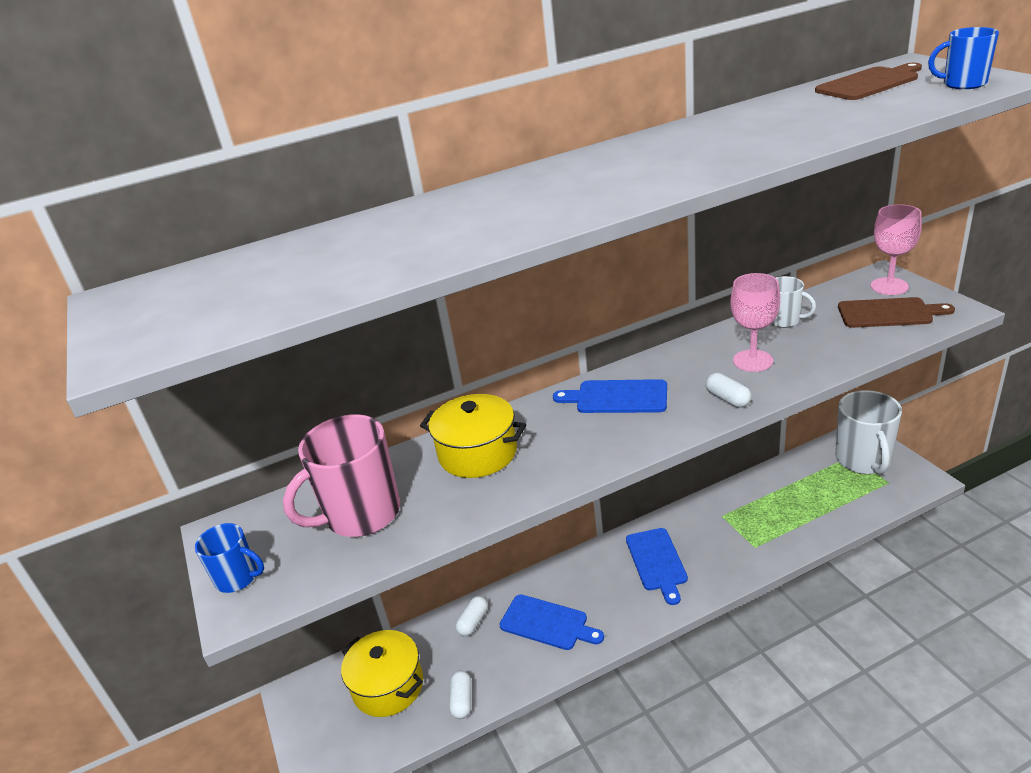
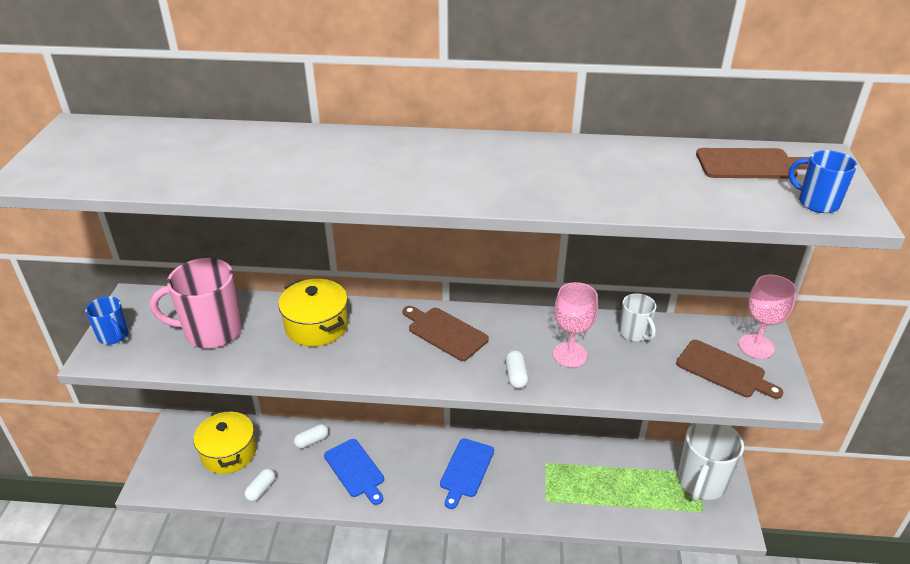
camera: 25 degrees right, 5 degrees up
blue cutting board [553,379,667,413] -> brown cutting board [402,306,489,361]

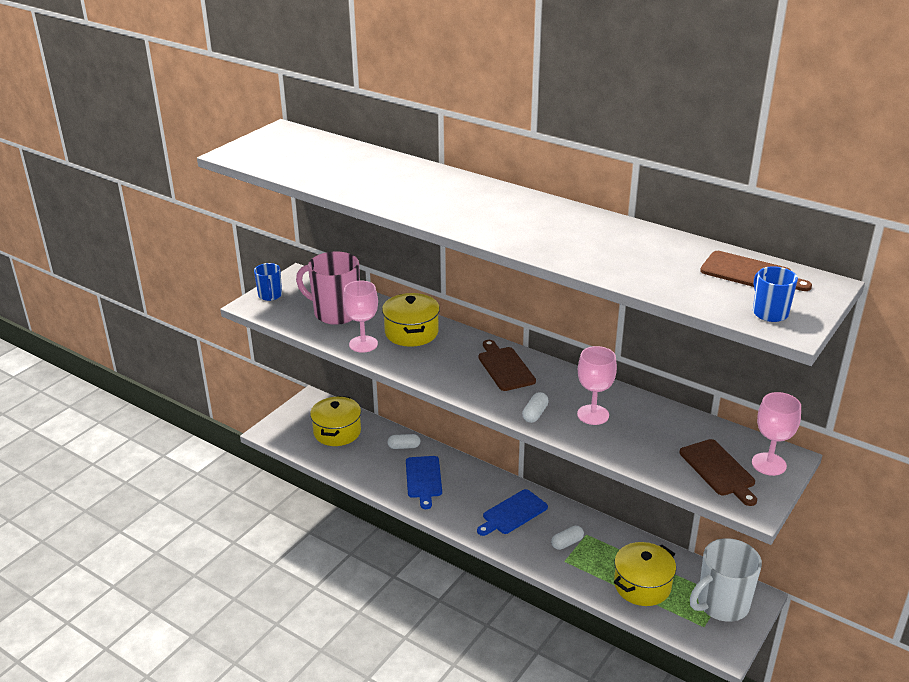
camera: 30 degrees right, 5 degrees down
white capsule [244,468,276,502] -> white capsule moved to [551,526,584,550]
white mug [619,293,656,341] -> none
none -> pink goblet [343,281,378,353]
none -> yellow pot [614,542,676,606]

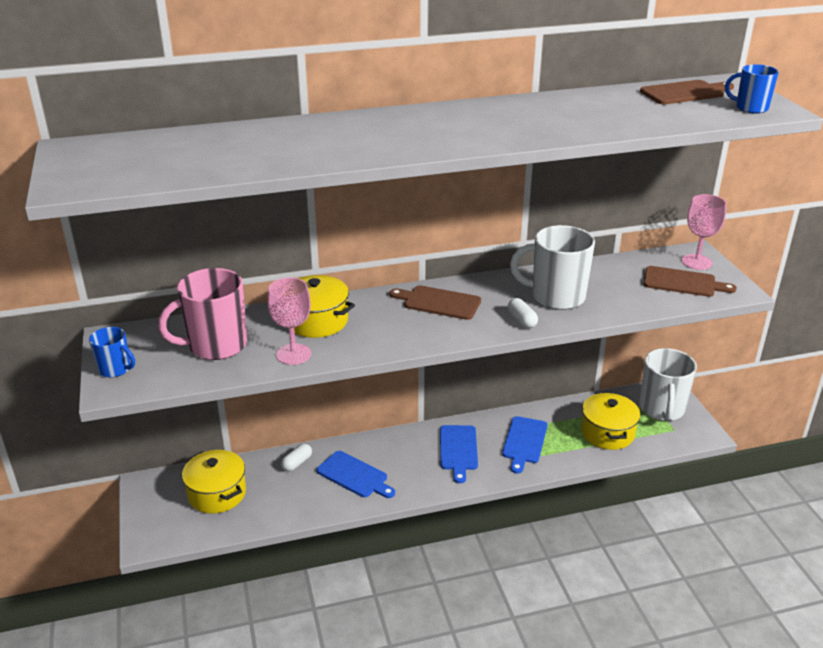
camera: 50 degrees left, 0 degrees up
white capsule [551,526,584,550] -> blue cutting board [502,416,547,474]
pink goblet [577,346,617,425] -> white mug [510,225,595,310]

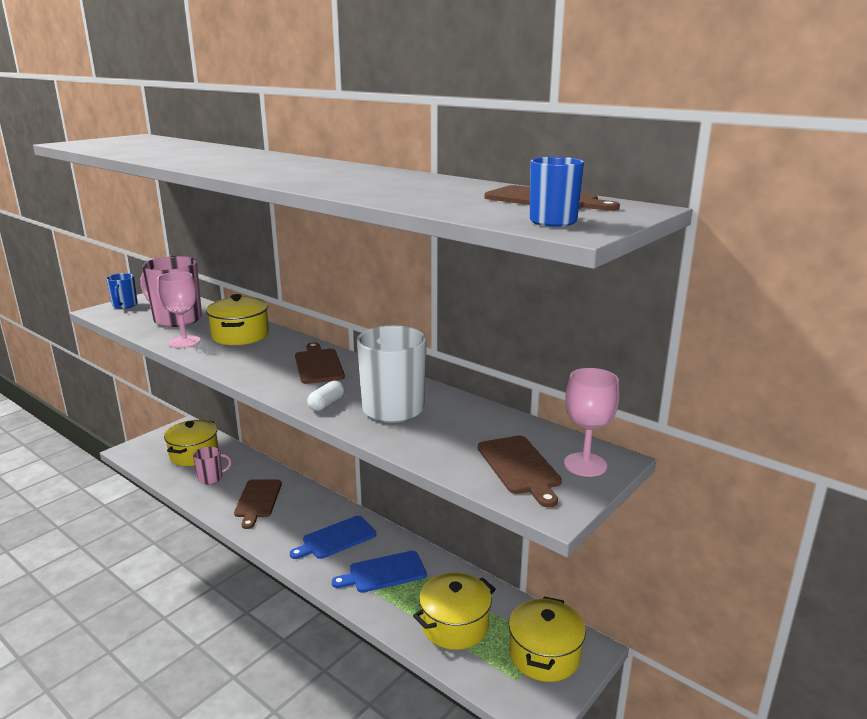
camera: 55 degrees right, 10 degrees down
white capsule [281,444,312,472] -> none
blue cutting board [317,451,395,498] -> brown cutting board [234,479,282,529]
white mug [639,348,697,421] -> yellow pot [509,596,586,682]
none -> pink mug [193,447,232,484]

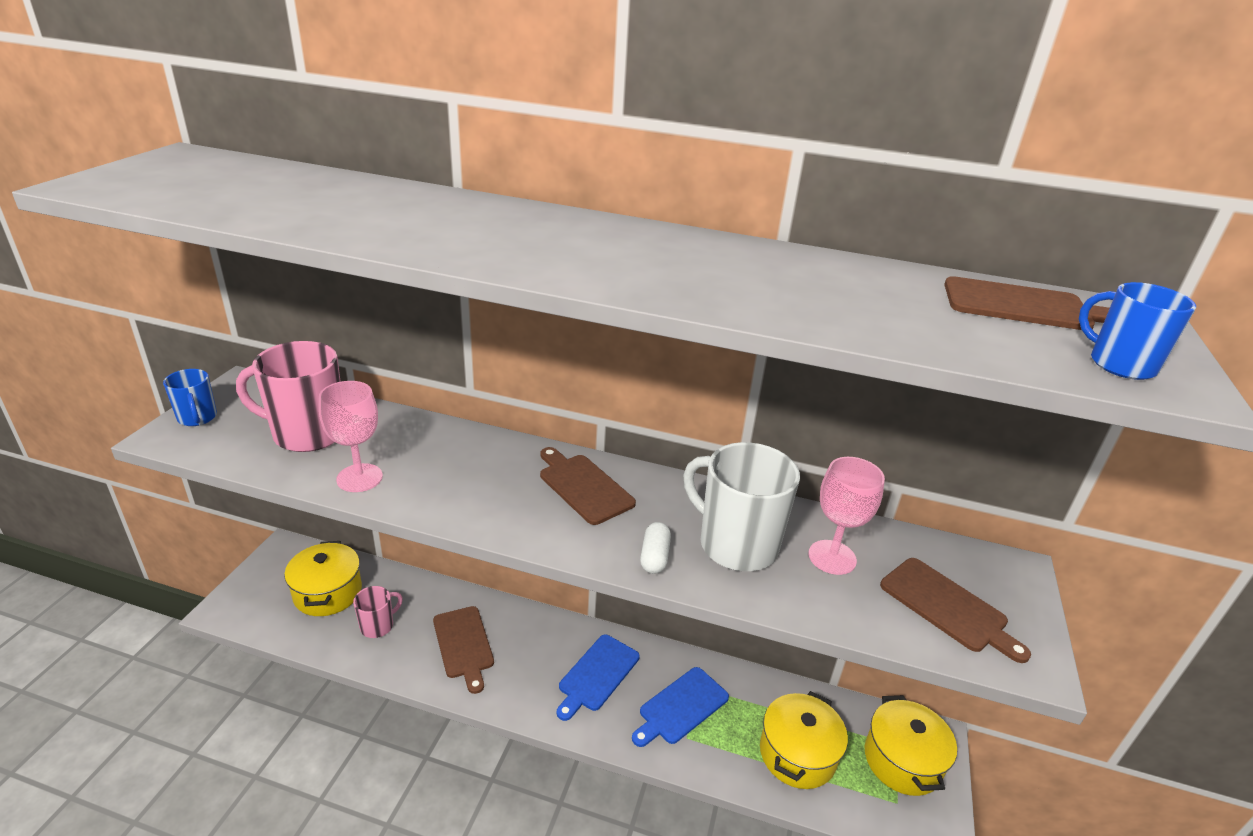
camera: 25 degrees left, 10 degrees up
yellow pot [206,294,269,345] -> none
pink goblet [564,368,619,477] -> pink goblet moved to [809,457,885,575]

